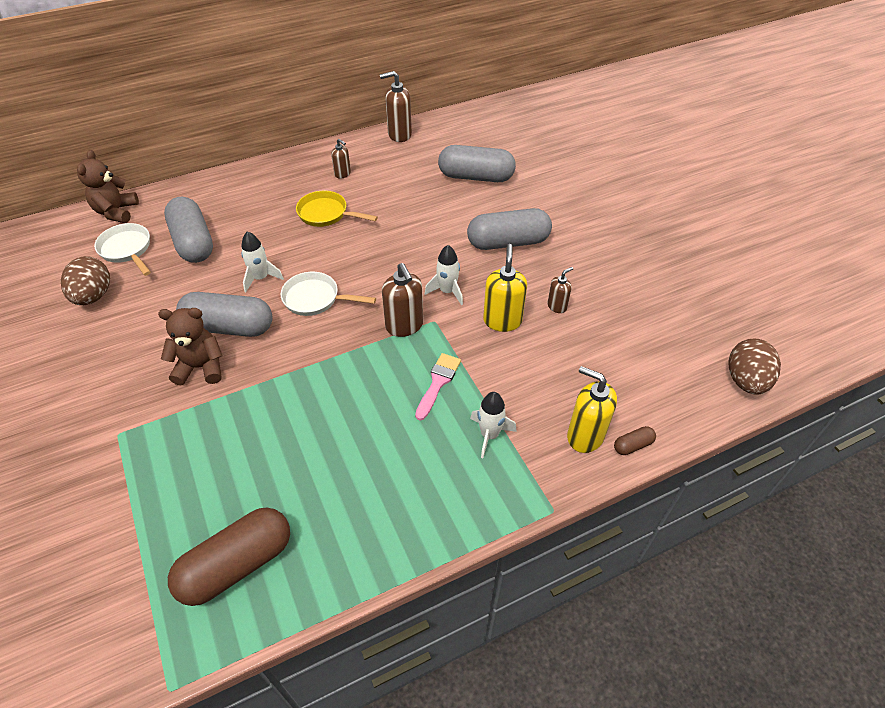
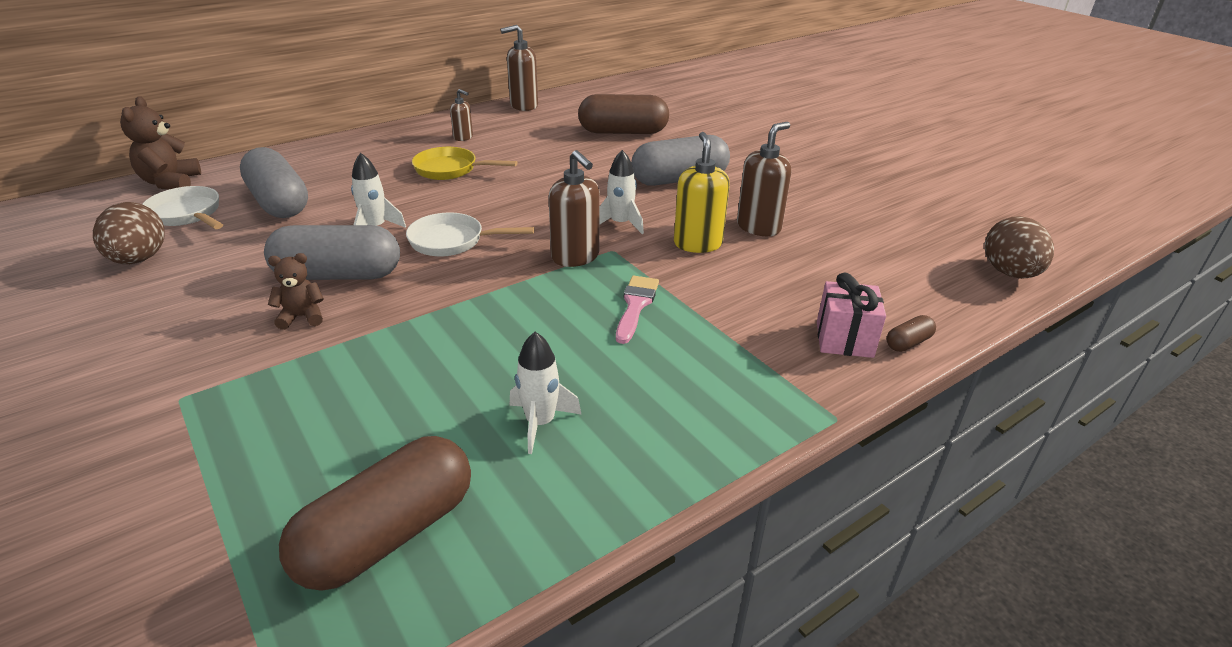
camera: 10 degrees left, 15 degrees down
brown teddy bear [158,308,223,385] -> brown teddy bear [268,253,324,330], size x0.63
grey capsule [438,145,516,182] -> brown capsule [578,94,669,134]
white rocket [470,392,517,458] -> white rocket moved to [510,332,582,454]
brown soap dispenser [547,267,573,313] -> brown soap dispenser [737,122,791,236], size x1.74
yellow soap dispenser [567,366,617,453] -> pink gift [817,273,886,358]

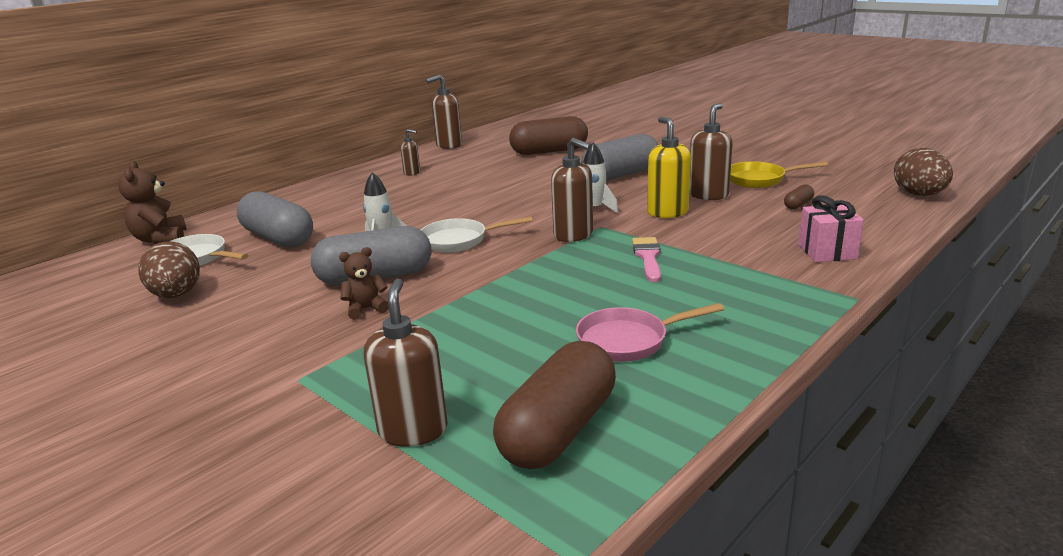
camera: 10 degrees left, 10 degrees down
yellow pan [412,147,518,180] -> yellow pan moved to [730,162,828,188]
white rocket [510,332,582,454] -> pink pan [576,303,724,362]
brown capsule [887,315,936,352] -> brown capsule moved to [784,184,814,209]
none -> brown soap dispenser [363,278,448,447]

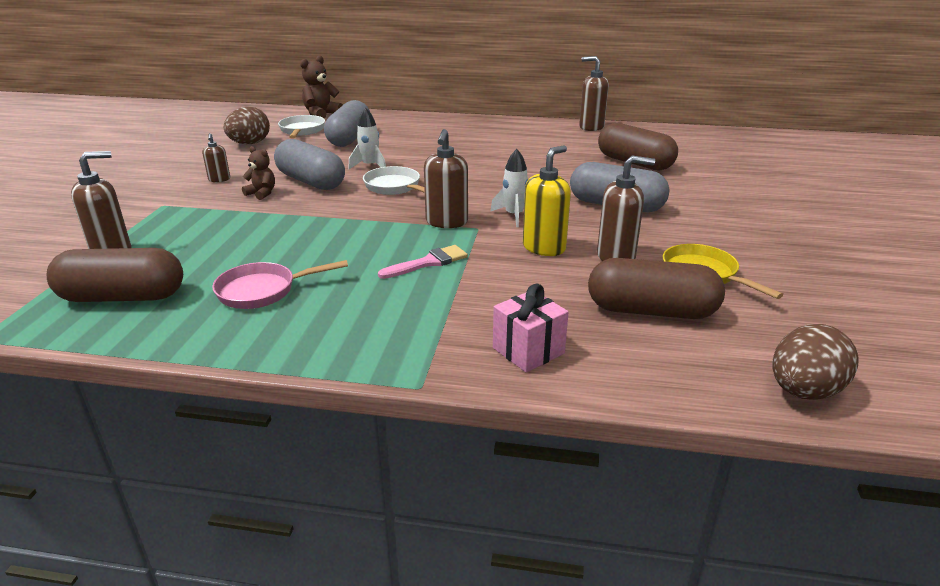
camera: 55 degrees right, 5 degrees up
brown soap dispenser [400,129,420,176] -> brown soap dispenser moved to [202,133,230,182]
pink pan [576,303,724,362] -> pink pan turned 60 degrees counterclockwise [212,260,348,309]
brown capsule [784,184,814,209] -> brown capsule [588,258,725,319], size x2.38

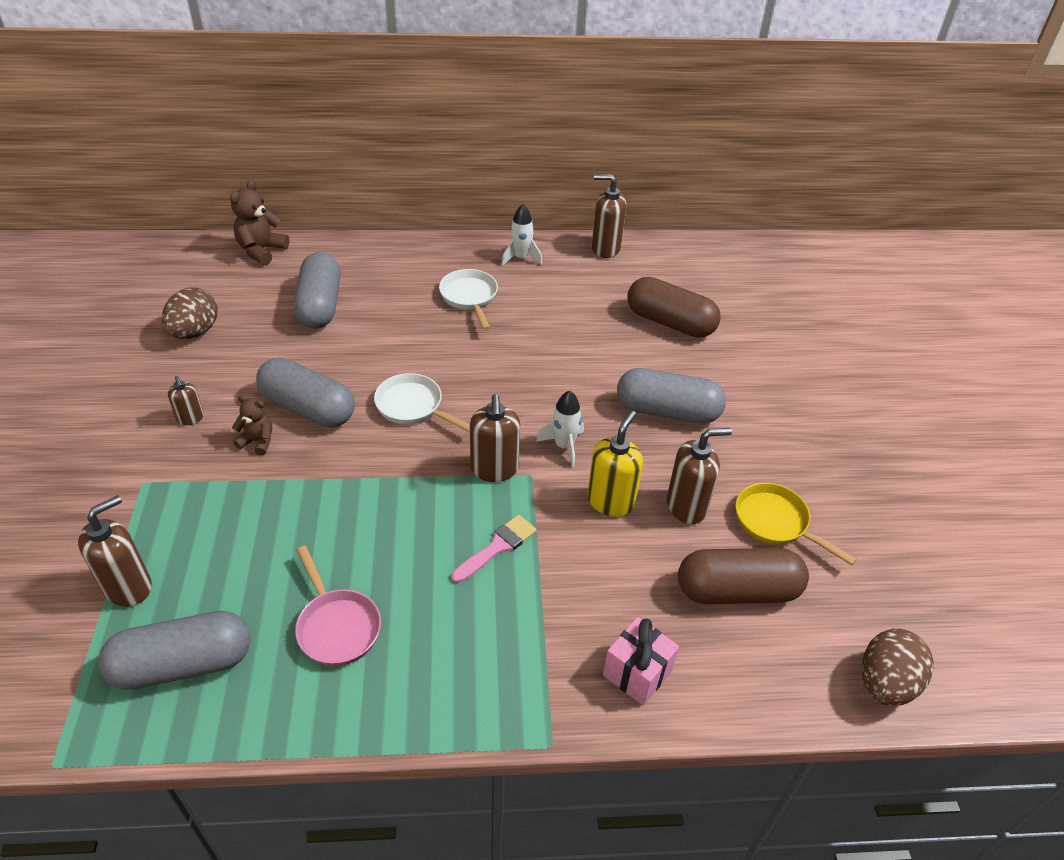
camera: 15 degrees left, 15 degrees up
brown capsule [46,248,183,302] -> grey capsule [98,611,251,690]
pink pan [212,260,348,309] -> pink pan turned 90 degrees counterclockwise [295,546,381,666]
white pan [278,115,325,139] -> white pan moved to [439,269,498,330]
white rocket [348,107,386,169] -> white rocket moved to [501,204,542,266]

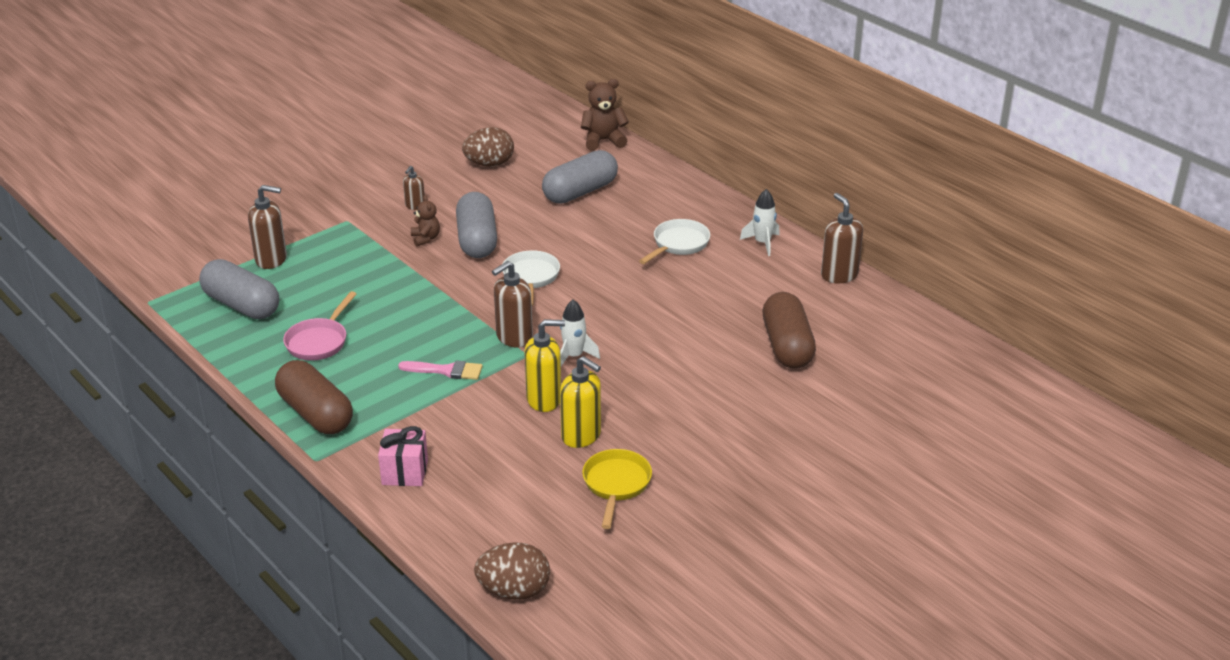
camera: 55 degrees right, 10 degrees down
grey capsule [617,368,726,423] -> none
brown soap dispenser [667,428,732,524] -> yellow soap dispenser [560,356,601,448]
brown capsule [678,548,809,604] -> brown capsule moved to [275,360,353,434]

